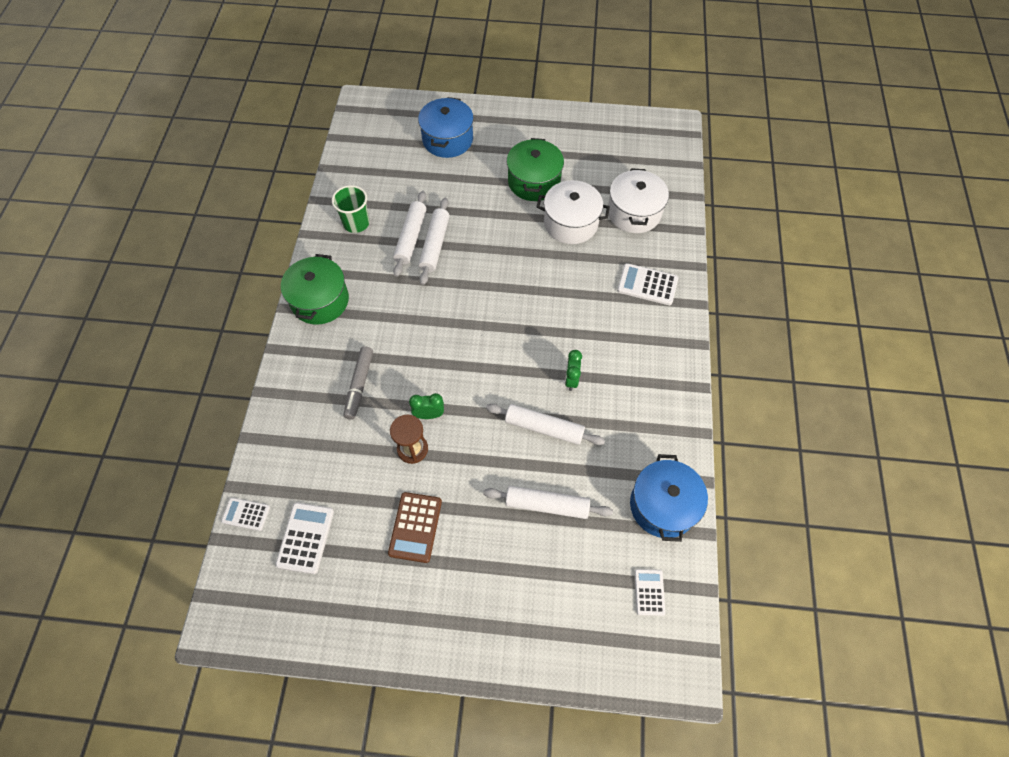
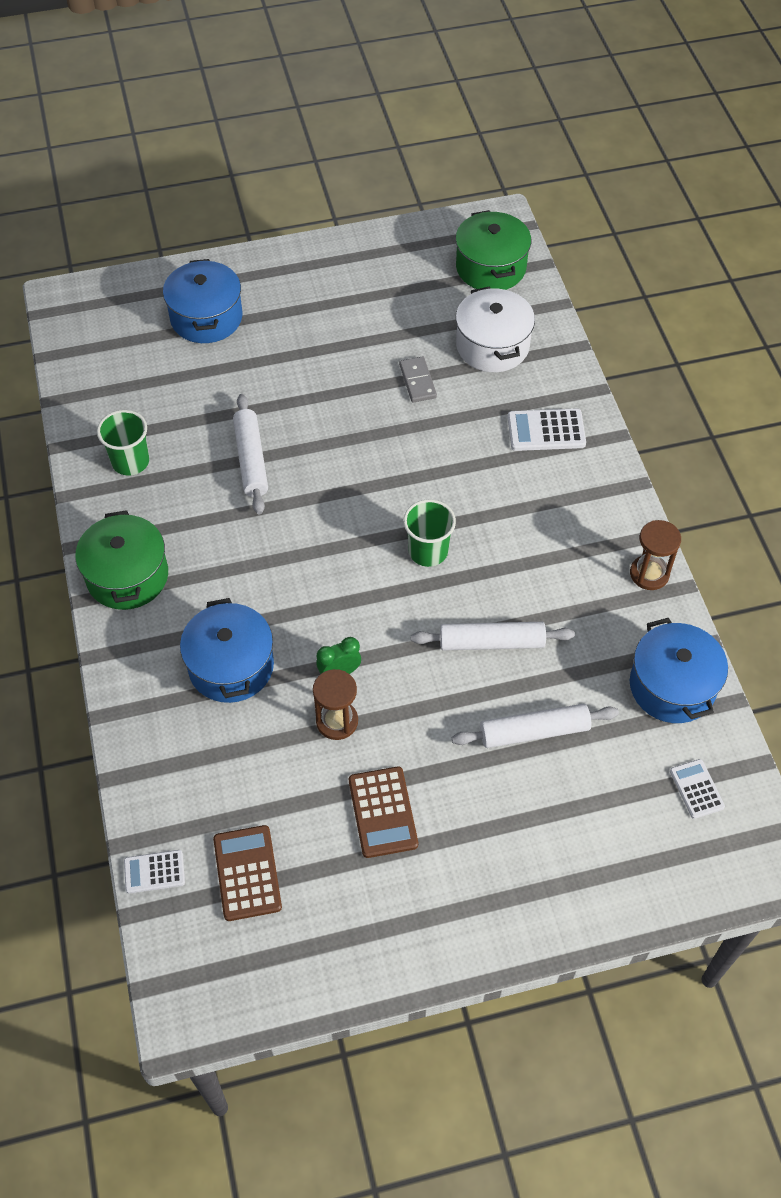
camera: 20 degrees left, 5 degrees down
white calculator [275,503,334,574] -> brown calculator [213,825,282,921]
grey marker [343,346,373,420] -> blue pot [180,598,274,703]
white rolling pin [393,191,427,277] -> none
green pot [507,138,564,201] -> green pot moved to [455,210,531,290]
white pot [537,180,610,244] -> grey domino [399,356,437,403]
green clock [565,350,582,391] -> none
none -> green cup [403,499,456,567]
none -> brown hourglass [630,520,681,590]

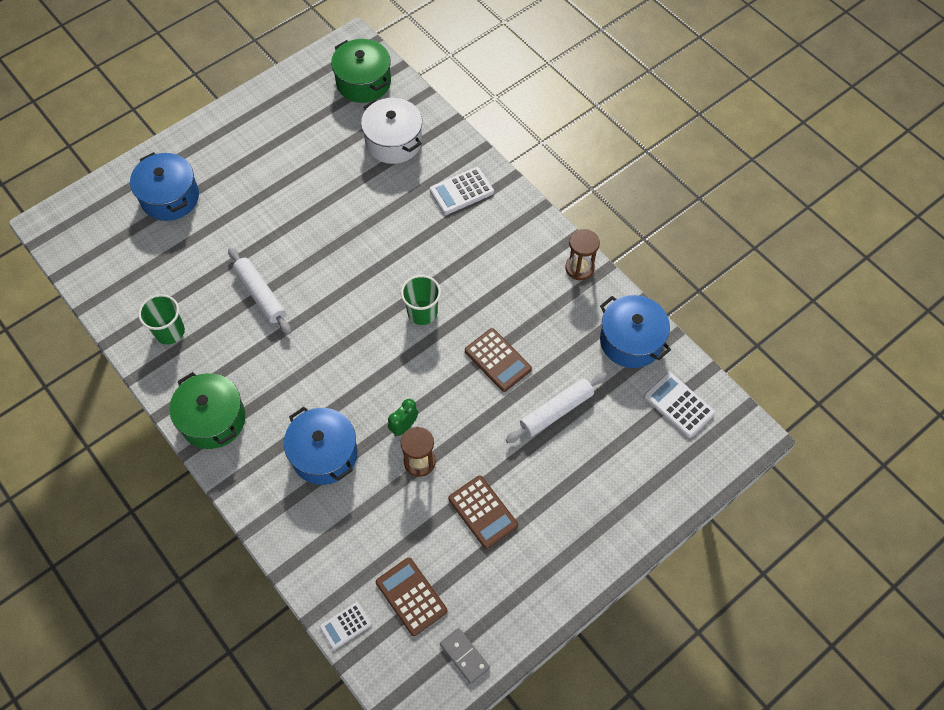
camera: 25 degrees left, 5 degrees up
grey domino [399,356,437,403] -> grey domino moved to [440,628,490,684]
white rolling pin [411,622,575,650] -> brown calculator [465,328,532,392]
white calculator [670,759,725,819] -> white calculator [644,372,715,438], size x1.55

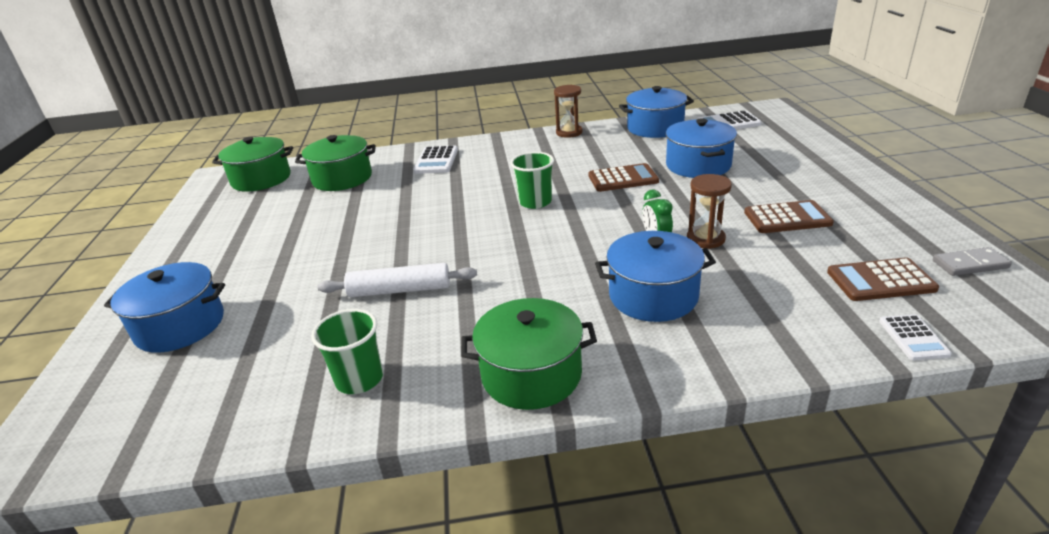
camera: 55 degrees left, 30 degrees down
white pot [361,98,422,164] -> green pot [295,135,376,191]
white rolling pin [506,372,608,443] -> blue pot [666,118,737,178]

